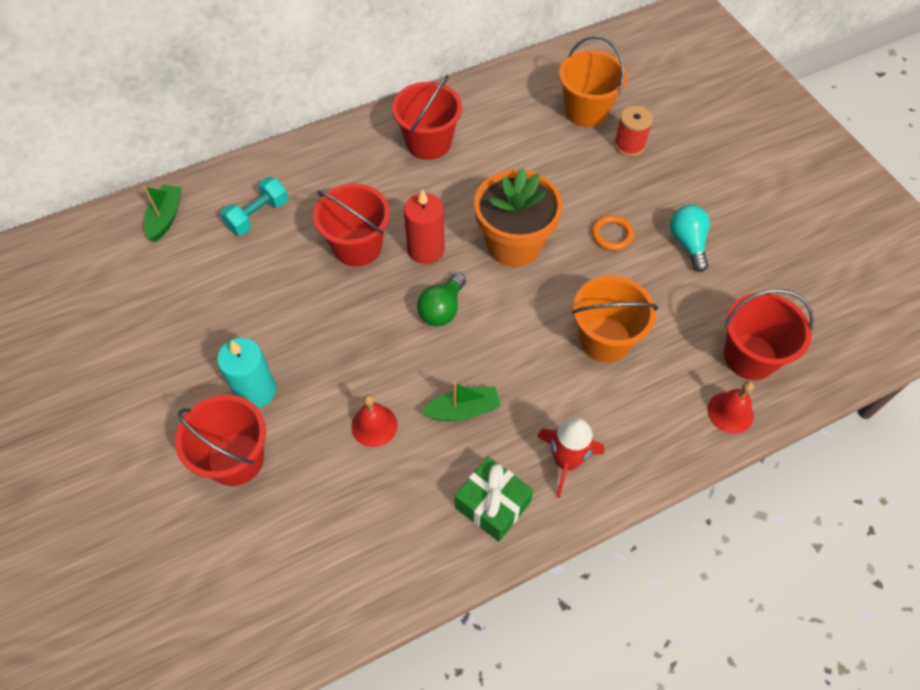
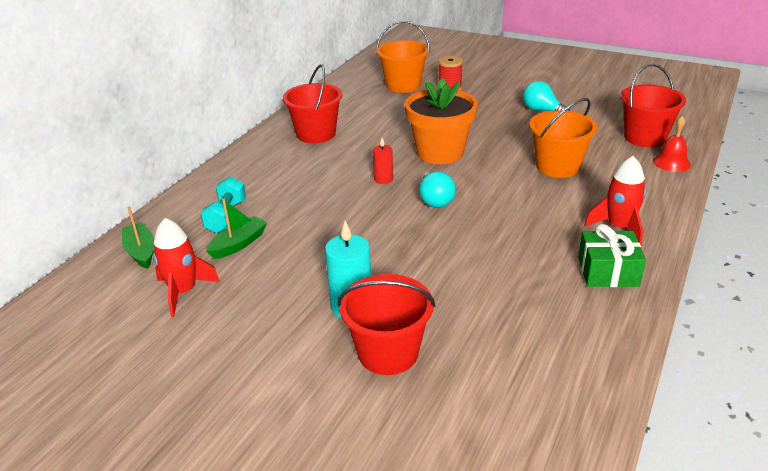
camera: 35 degrees left, 25 degrees down
red bucket [313,184,390,267] -> none
red bell [351,395,397,447] -> none
red candle [404,189,445,264] -> red candle [373,138,393,184], size x0.58
green light bulb [417,272,466,326] -> turquoise light bulb [419,171,456,208]
green boat [421,382,501,421] -> green boat moved to [206,198,268,259]
orange ring [592,215,634,251] -> none
none -> red rocket [153,218,220,317]

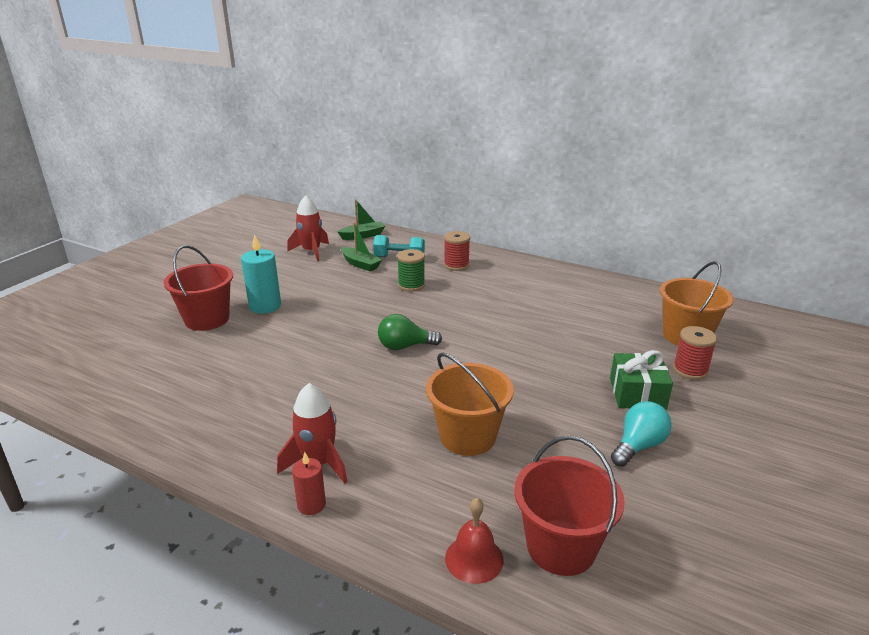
camera: 90 degrees right, 5 degrees down
red bucket [283,64,342,143] -> none
red candle [373,138,393,184] -> red candle moved to [292,452,326,515]
orange flower pot [405,78,478,164] -> none
turquoise light bulb [419,171,456,208] -> green light bulb [378,314,442,350]
green gift [578,224,646,287] -> green gift moved to [610,350,673,410]
none -> green spool [397,249,425,292]
none -> red spool [444,231,470,271]

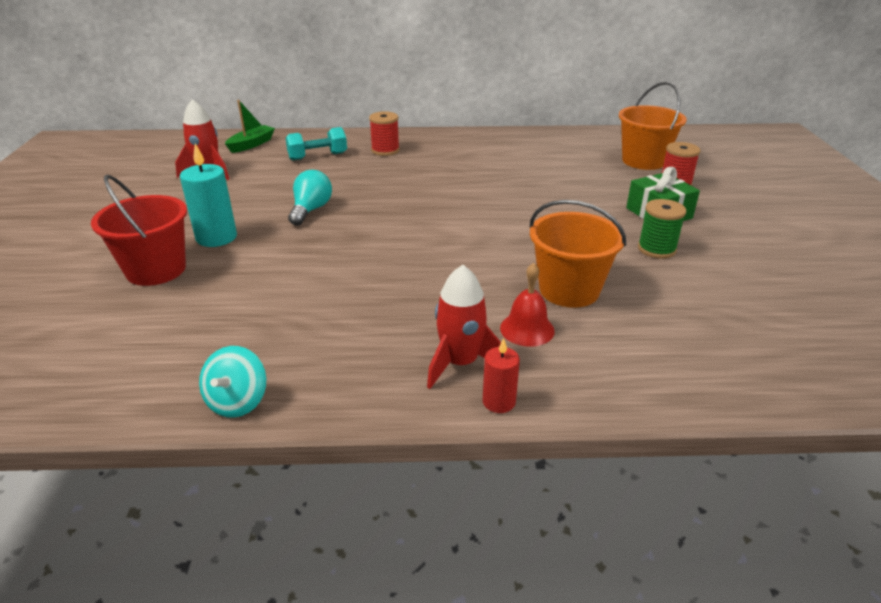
camera: 30 degrees left, 5 degrees up
green boat [341,222,382,272] -> none
green light bulb [378,314,442,350] -> none
green spool [397,249,425,292] -> green spool moved to [638,199,686,259]
red bell [445,498,504,584] -> red bell moved to [500,263,555,347]
red bucket [514,436,625,576] -> none
turquoise light bulb [611,401,672,467] -> turquoise light bulb moved to [288,170,332,226]
none -> turquoise spinning top [199,346,266,418]

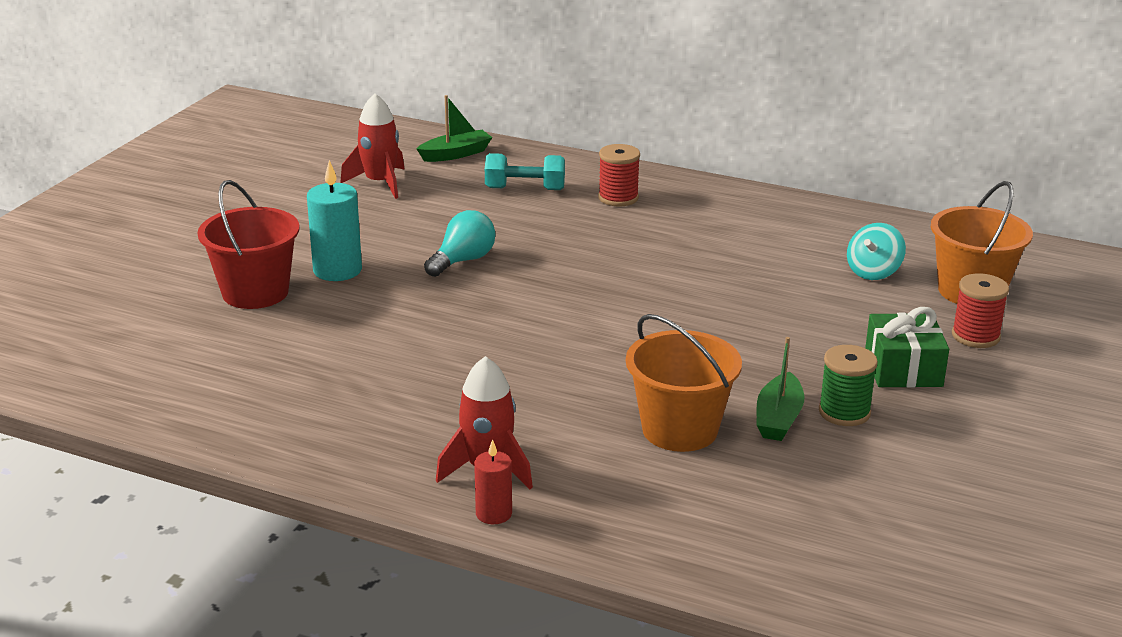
camera: 25 degrees right, 5 degrees down
turquoise spinning top [199,346,266,418] -> turquoise spinning top moved to [847,223,906,280]
red bell [500,263,555,347] -> none
none -> green boat [757,337,805,441]

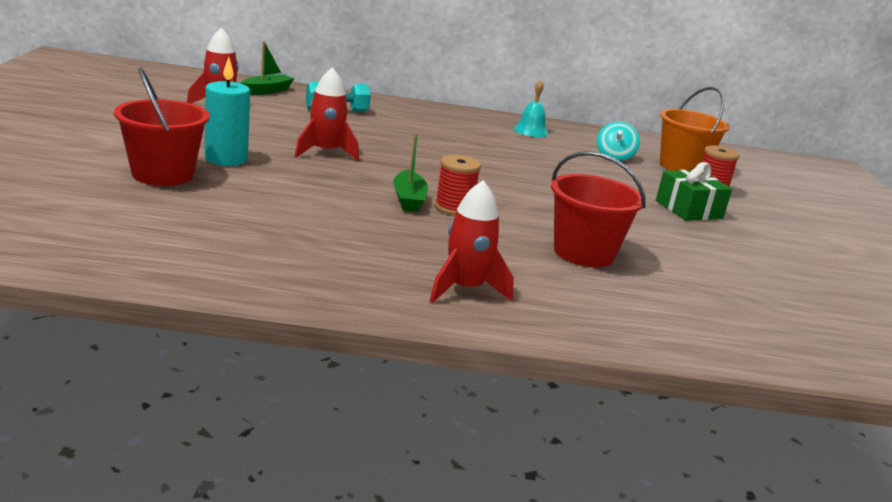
camera: 25 degrees left, 5 degrees down
turquoise light bulb [424,210,495,277] -> red rocket [295,67,359,161]
red candle [474,439,512,524] -> none
red spool [598,144,640,206] -> red spool moved to [435,155,481,215]
orange bucket [626,314,742,452] -> red bucket [551,151,645,267]
green boat [757,337,805,441] -> green boat moved to [393,133,428,212]
green spool [819,345,878,426] -> none
none -> turquoise bell [513,80,549,137]

